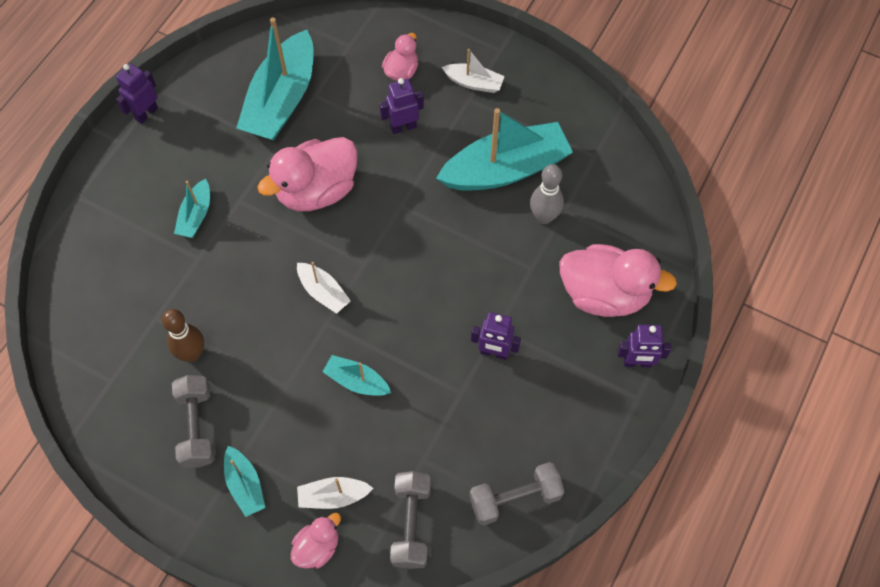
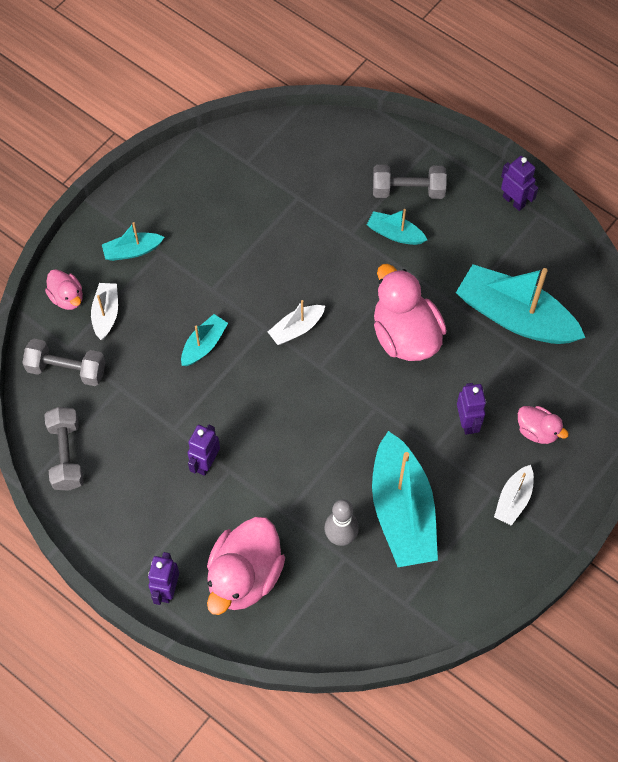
camera: 100 degrees right, 0 degrees up
brown bowling pin [162,309,204,362] -> none
grey dumbbell [172,375,215,468] -> grey dumbbell moved to [373,165,447,199]

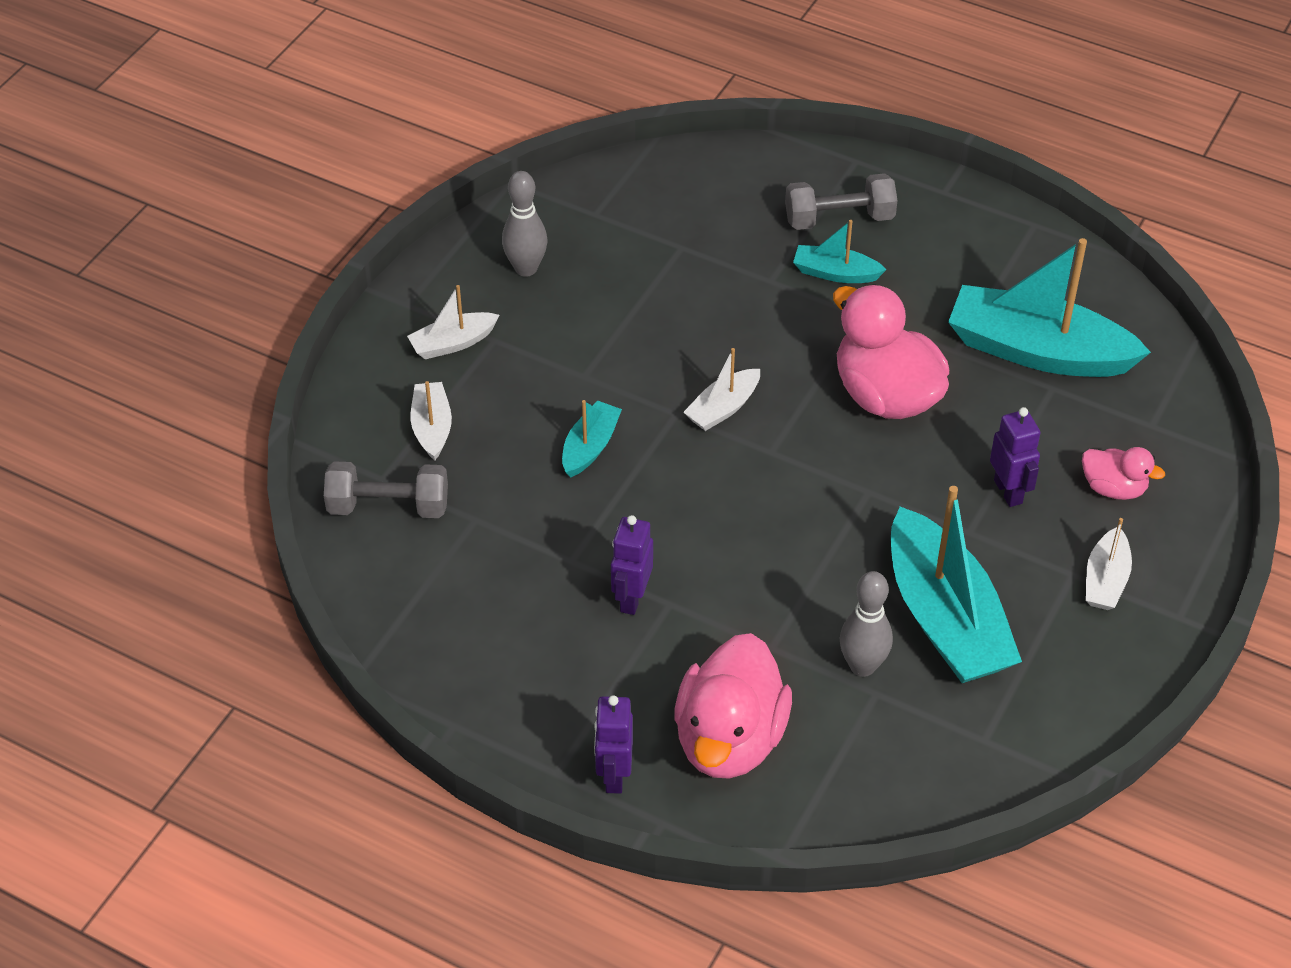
camera: 10 degrees left, 15 degrees down
grey dumbbell [44,407,84,491] -> none
pink duck [45,269,83,310] -> none
turquoise boat [102,222,164,261] -> white boat [407,285,499,359]
purple robot [501,156,538,211] -> none
none -> grey bowling pin [502,171,547,277]

